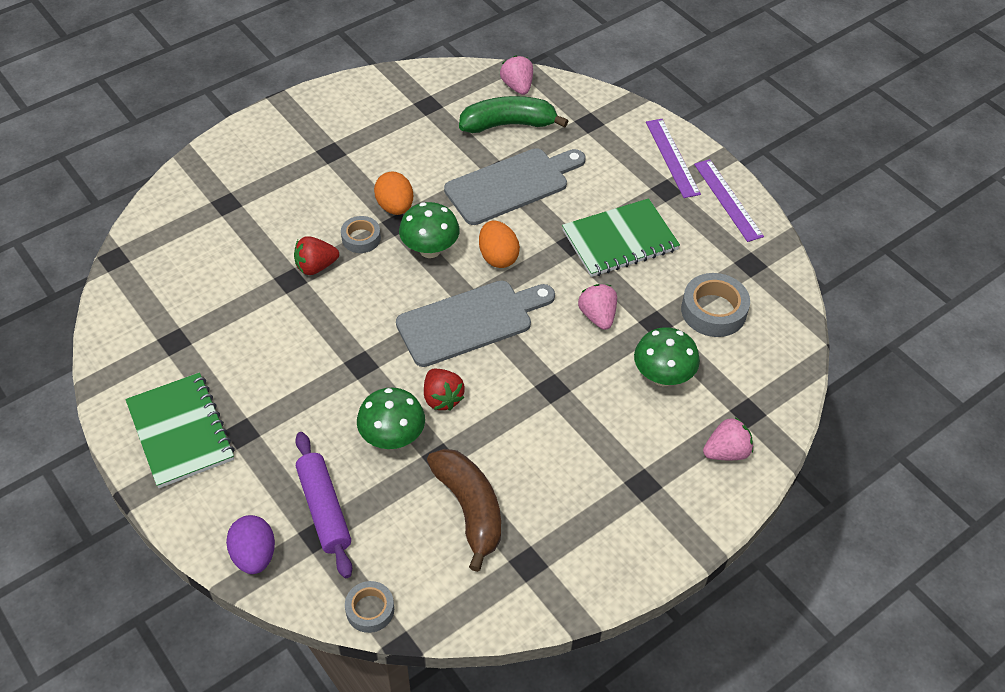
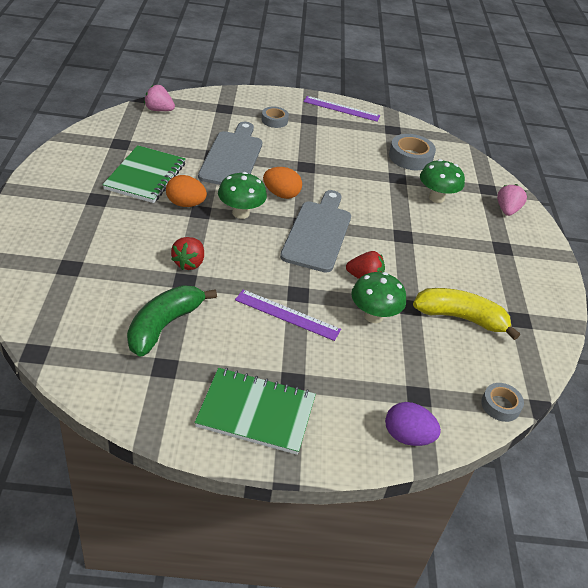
camera: 55 degrees left, 10 degrees down
purple rolling pin [295,432,352,578] -> none
grey tape [341,216,381,253] -> grey tape moved to [261,107,289,128]
brown banana [427,449,501,572] -> yellow banana [413,288,520,340]
green banana [459,96,568,133] -> green banana moved to [127,285,217,357]
green notebook [562,198,680,277] -> green notebook moved to [102,145,186,203]
pink strawberry [578,284,617,330] -> none
purple ruler [646,119,701,198] -> purple ruler moved to [235,289,341,341]

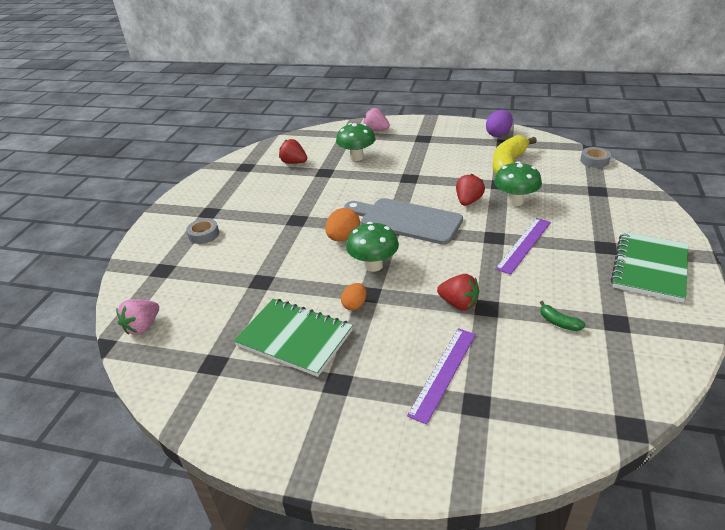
camera: 70 degrees left, 5 degrees down
green banana [127,285,217,357] -> green banana [540,301,586,331], size x0.43
orange egg [166,175,207,207] -> orange egg [341,283,366,310], size x0.65
grey cutting board [198,122,262,185] -> none
purple ruler [304,96,380,122] -> purple ruler moved to [407,328,476,425]
purple egg [385,402,441,446] -> purple egg moved to [486,110,513,137]
grey tape [389,134,436,170] -> red strawberry [279,139,307,164]

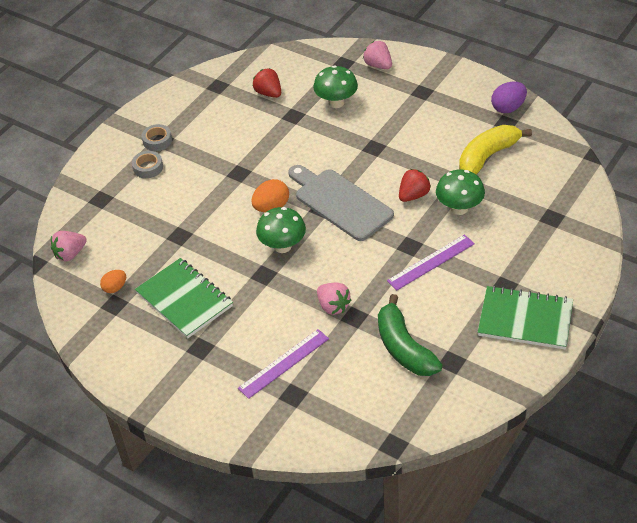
camera: 20 degrees right, 10 degrees up
orange egg [341,283,366,310] -> orange egg moved to [100,270,126,293]
red strawberry [437,274,479,311] -> pink strawberry [317,283,351,315]
green banana [540,301,586,331] -> green banana [378,294,443,376], size x2.33
grey tape [580,147,611,168] -> grey tape moved to [142,124,172,151]
green notebook [611,232,688,303] -> green notebook turned 60 degrees clockwise [478,285,573,349]

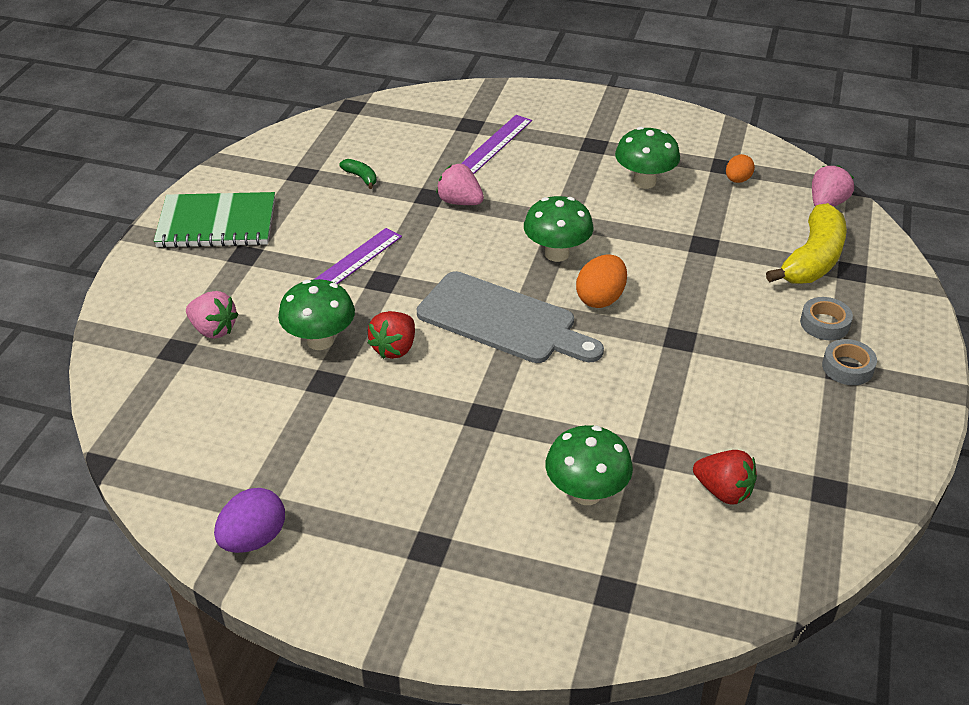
camera: 160 degrees right, 5 degrees down
green notebook [135,258,233,338] -> green mushroom [615,127,680,189]
pink strawberry [363,41,392,69] -> pink strawberry moved to [186,291,239,339]
green banana [378,294,443,376] -> green banana [339,159,377,189], size x0.43
yellow banana [459,125,532,175] -> yellow banana moved to [766,203,847,284]

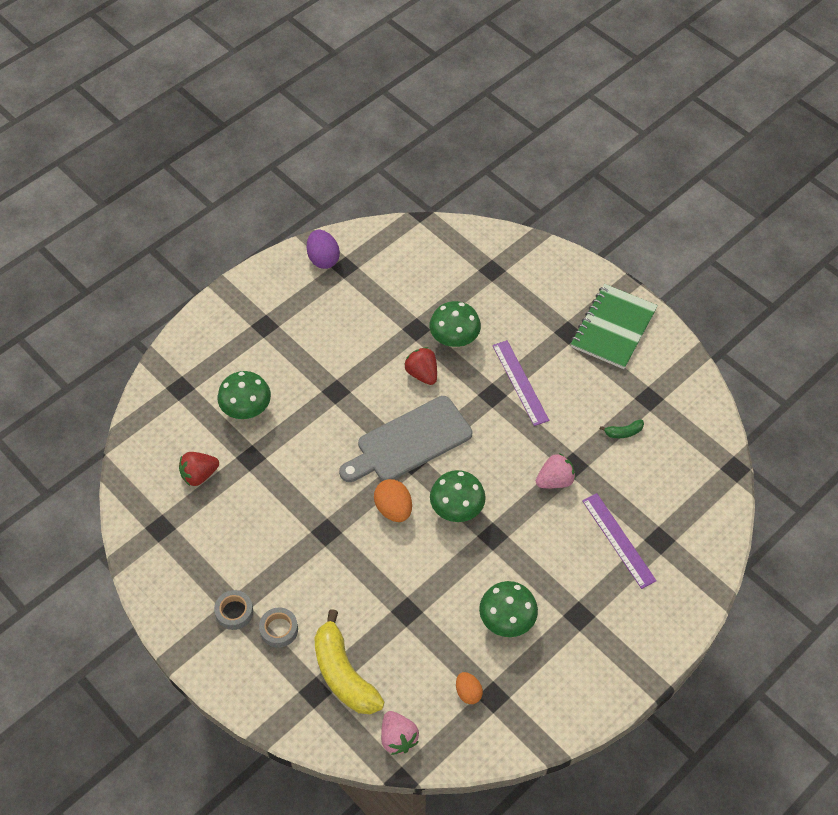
camera: 120 degrees right, 15 degrees up
pink strawberry [186,291,239,339] -> none

